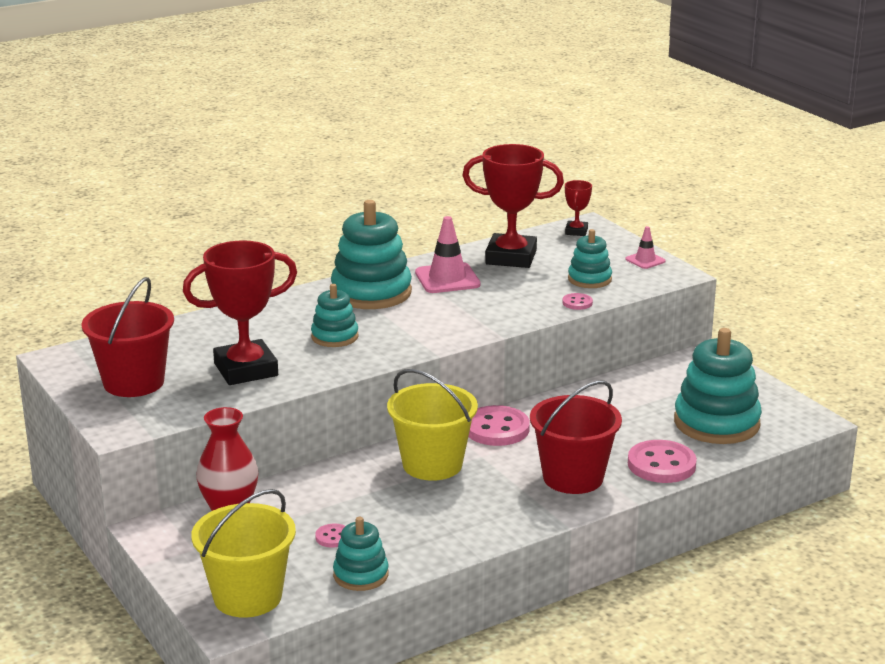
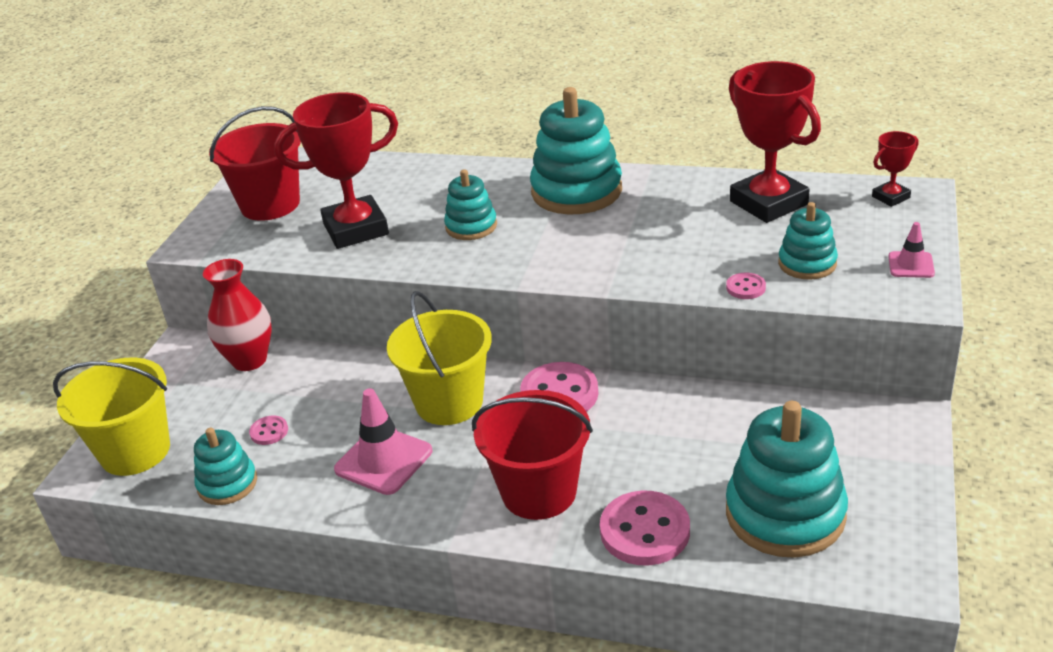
camera: 50 degrees right, 10 degrees up
red trophy [183,240,297,385] -> red trophy turned 45 degrees counterclockwise [274,92,398,249]
pink traffic cone [415,216,481,293] -> pink traffic cone moved to [334,388,432,495]

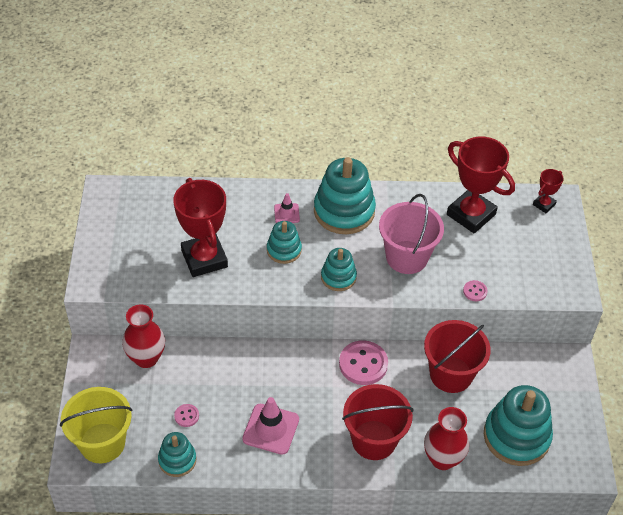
camera: 20 degrees left, 15 degrees up
red bucket [209,106,301,221] -> red bucket moved to [424,320,491,393]
red trophy [274,92,398,249] -> red trophy turned 75 degrees counterclockwise [173,178,228,277]
yellow bucket [387,291,492,425] -> none
pink button [600,491,690,566] -> red vase [424,407,469,470]
turquoise stacking toy [778,202,838,280] -> turquoise stacking toy moved to [321,248,357,291]
pink traffic cone [888,222,935,278] -> pink traffic cone moved to [274,193,300,223]
none -> pink bucket [379,194,444,274]

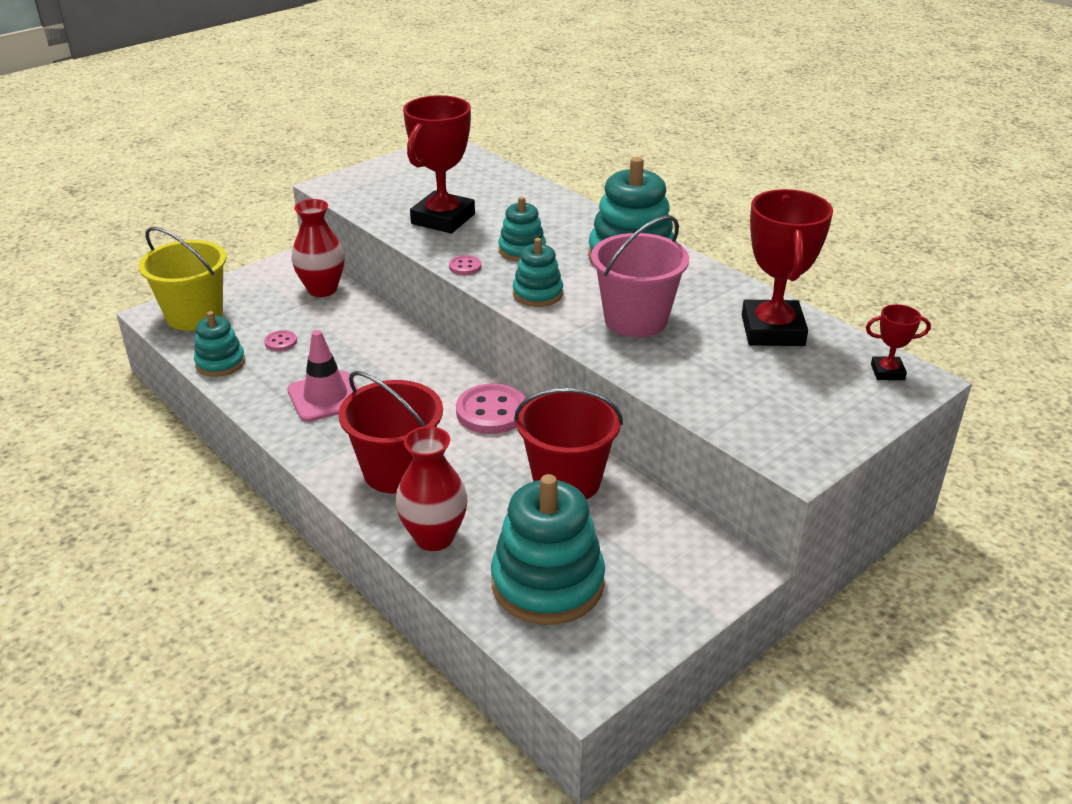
camera: 50 degrees right, 15 degrees down
pink traffic cone [274,193,300,223] -> none
pink button [463,280,488,301] -> pink button moved to [449,255,482,275]

